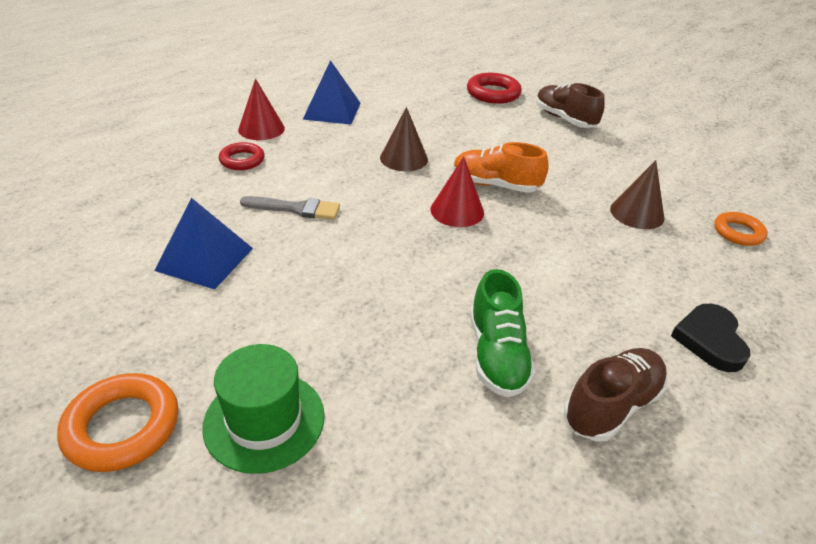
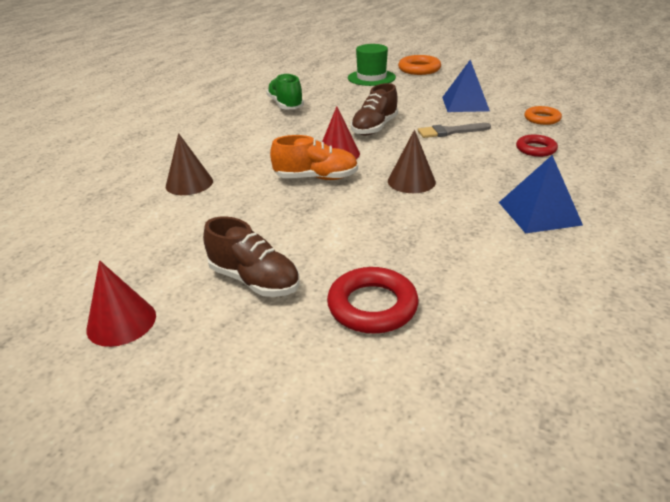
camera: 165 degrees right, 5 degrees down
red cone [238,78,285,140] -> red cone moved to [86,260,156,347]
brown shoe [564,348,668,442] -> brown shoe moved to [351,83,398,136]
black heart [671,304,751,372] -> none
orange ring [714,212,768,246] -> orange ring moved to [524,106,562,125]

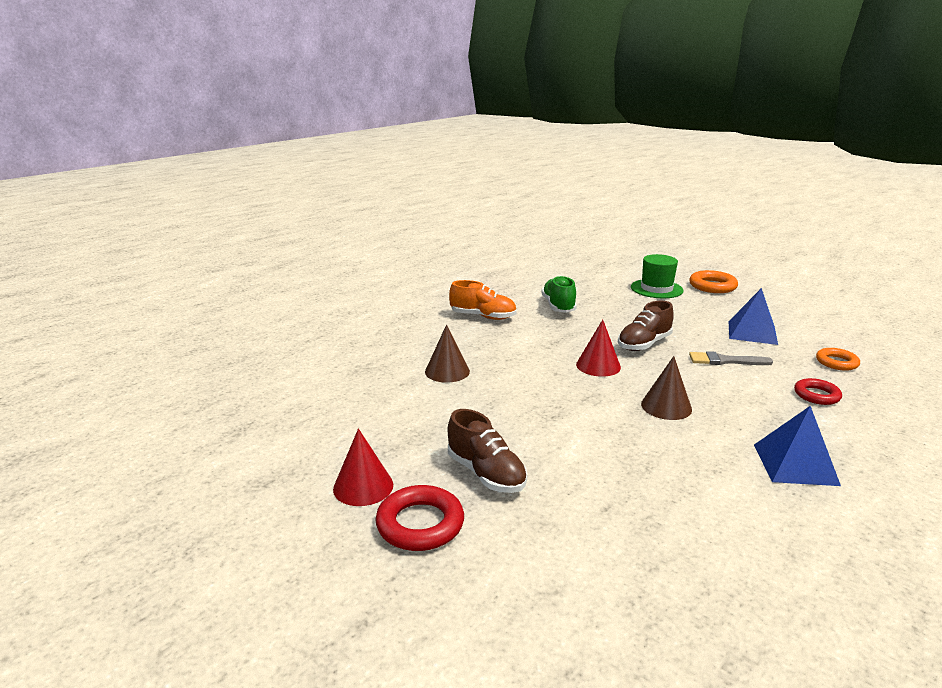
camera: 15 degrees right, 10 degrees down
orange shoe [270,135,358,180] -> orange shoe moved to [449,280,517,320]
red ring [327,267,419,334] -> red ring moved to [375,485,464,551]

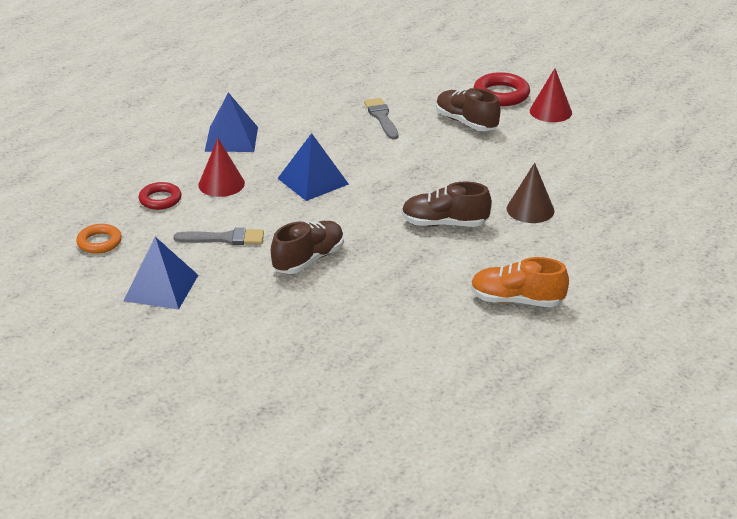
camera: 175 degrees right, 10 degrees up
green shoe [541,276,577,313] -> none
red cone [576,319,621,377] -> red cone moved to [198,138,245,197]
green hat [631,254,684,298] -> none
brown cone [641,356,692,420] -> blue pyramid [277,133,349,201]
orange ring [689,270,738,293] -> none
none -> grey brush [364,98,399,140]
none -> brown shoe [402,182,492,227]

